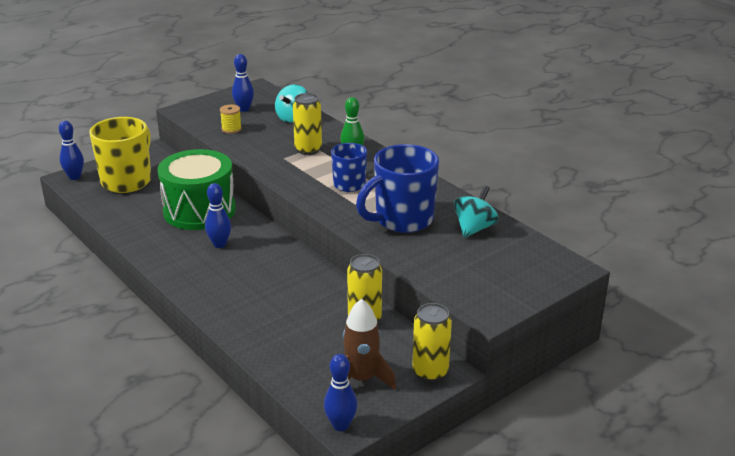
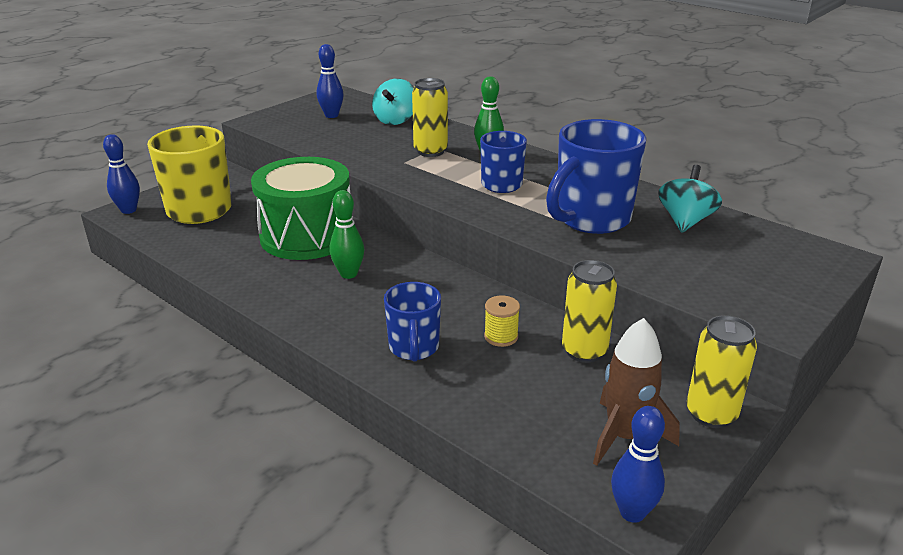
camera: 10 degrees left, 0 degrees up
blue bowling pin [205,183,231,248] -> green bowling pin [329,190,364,279]
yellow spool [220,105,242,134] -> yellow spool moved to [484,295,520,347]
none -> blue mug [384,282,441,362]

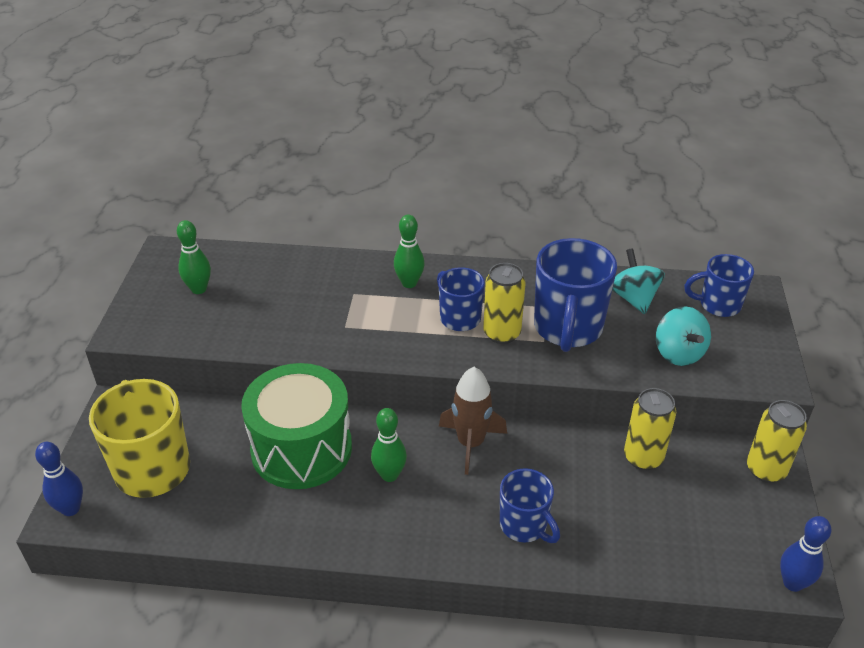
camera: 35 degrees left, 10 degrees up
blue bowling pin [317,44,344,118] -> green bowling pin [177,220,211,294]
turquoise spinning top [372,78,414,125] -> turquoise spinning top moved to [656,306,711,366]
yellow can [412,78,448,157] -> yellow can moved to [483,263,526,344]
yellow spool [484,295,520,347] -> none
brown rocket [593,318,680,466] -> brown rocket moved to [439,367,507,475]
none -> blue mug [684,254,754,317]

